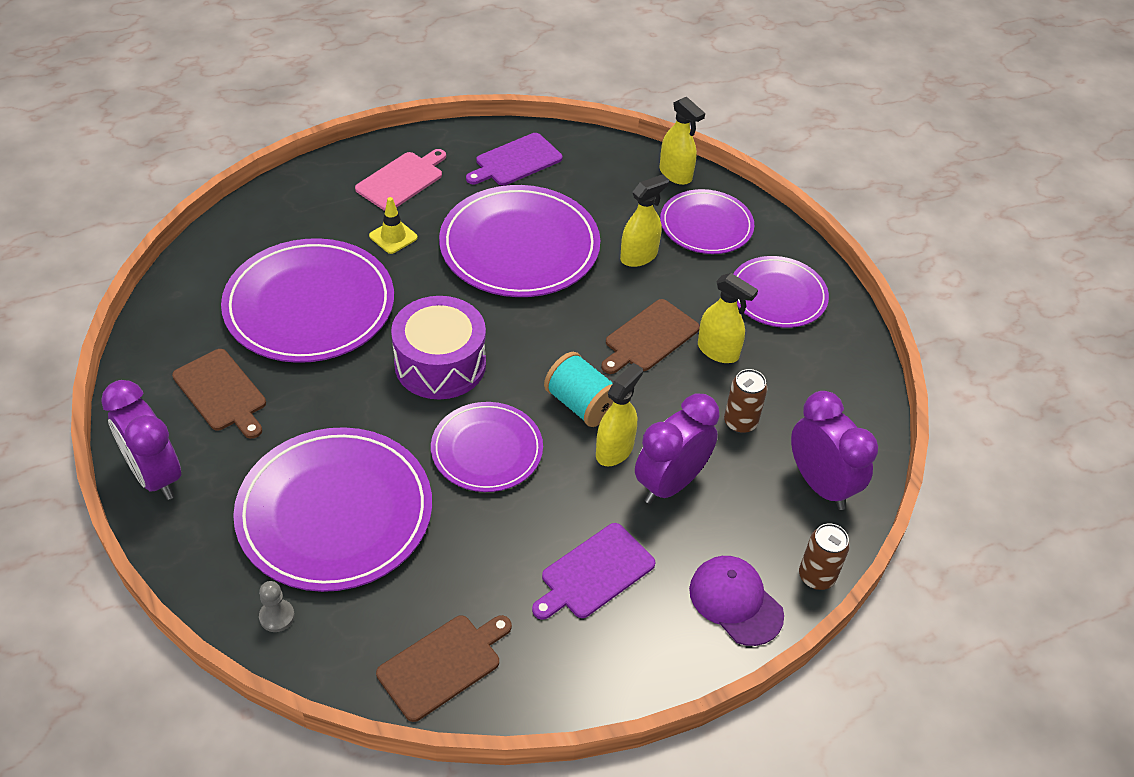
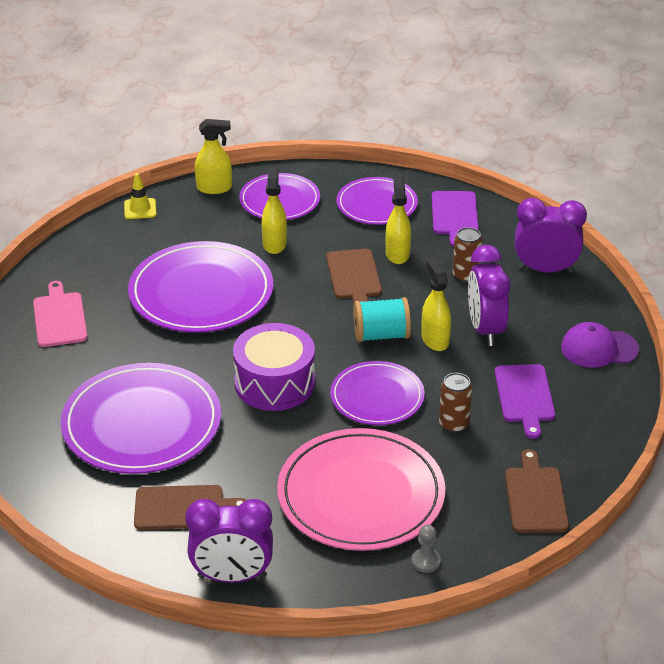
camera: 50 degrees left, 10 degrees down
purple plate [233,427,432,592] -> pink plate [277,428,445,551]
yellow traffic cone [369,197,418,254] -> yellow traffic cone moved to [124,173,156,219]
purple cutting board [466,133,563,186] -> purple cutting board moved to [432,191,479,247]
yellow spray bottle [698,273,758,363] -> yellow spray bottle turned 75 degrees counterclockwise [386,176,411,264]
brown can [799,523,850,590] -> brown can moved to [439,373,472,433]

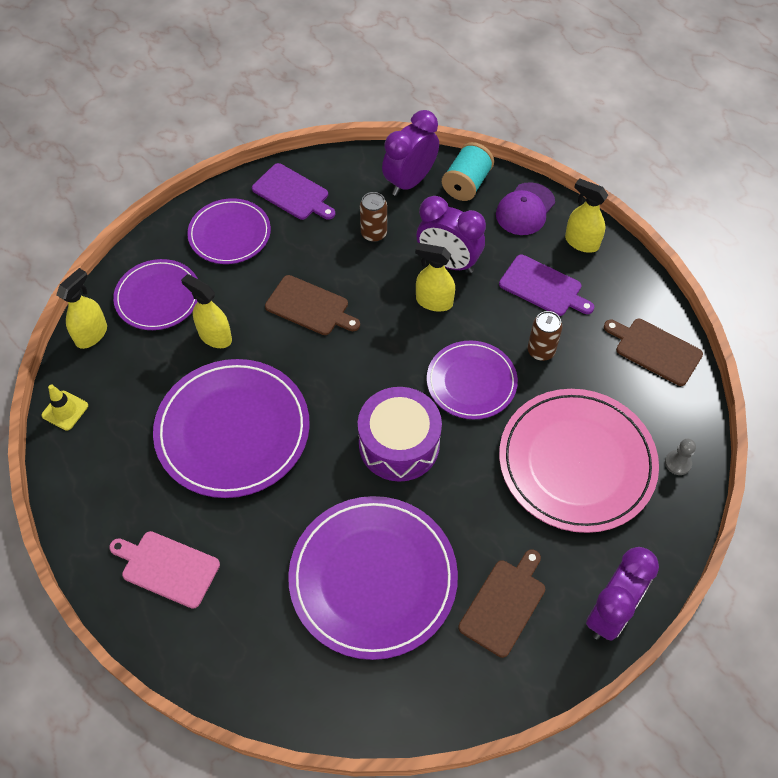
camera: 55 degrees left, 20 degrees up
turquoise spool [353,297,411,342] -> turquoise spool moved to [442,142,494,201]
yellow spray bottle [386,176,411,264] -> yellow spray bottle moved to [565,178,608,253]

